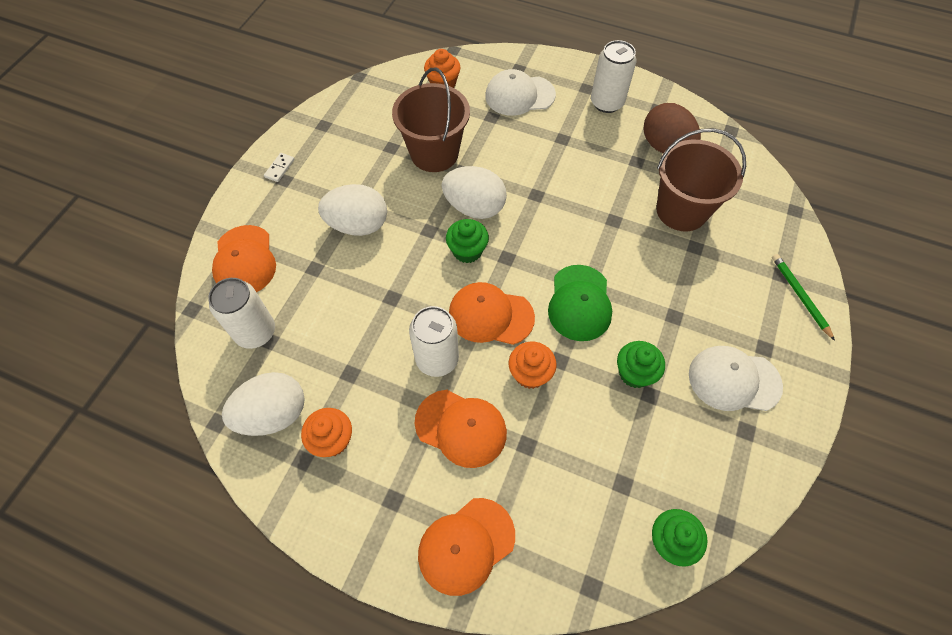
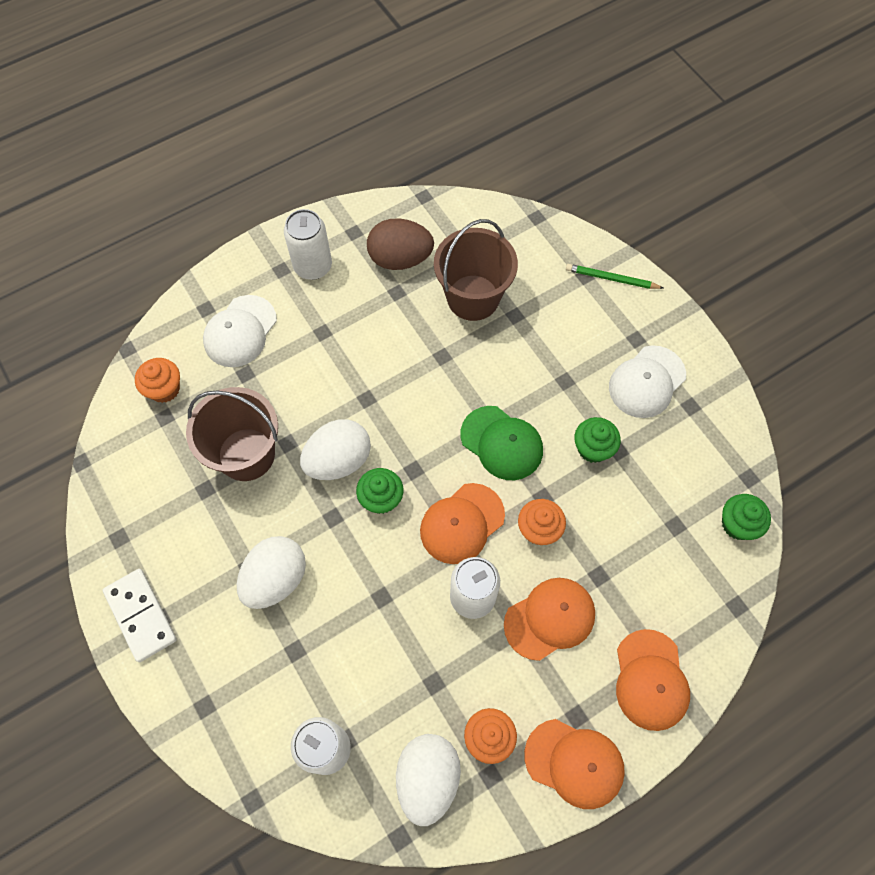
camera: 55 degrees left, 5 degrees up
orange cap [212,225,276,292] -> orange cap moved to [524,719,625,809]
white domino [264,153,295,182] -> white domino [103,569,177,662], size x2.08

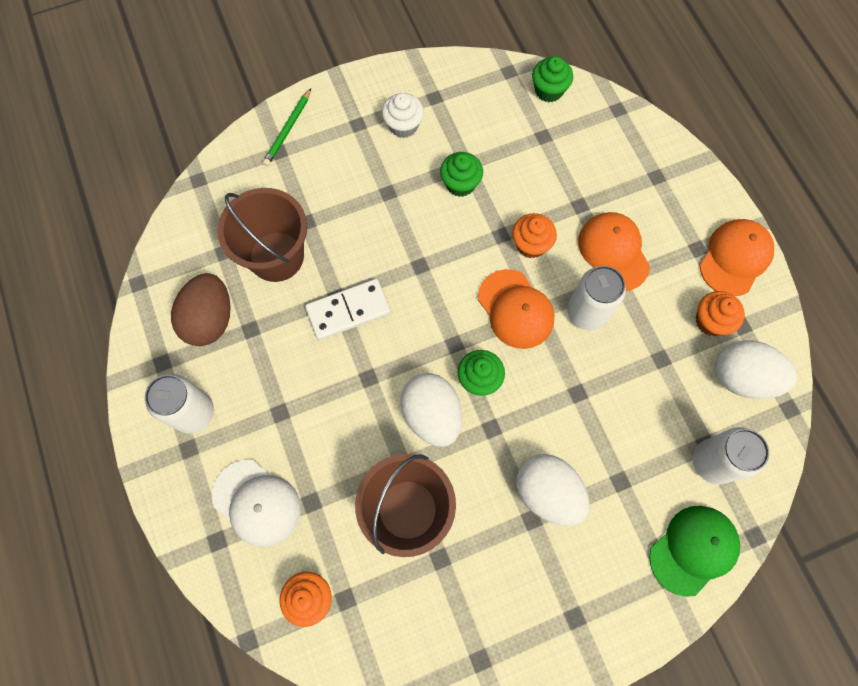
camera: 80 degrees left, 5 degrees up
white domino [103,569,177,662] -> white domino moved to [305,279,391,340]
green cap [461,406,543,480] -> green cap moved to [649,506,740,597]
white cap [609,346,686,418] -> white cupcake [382,93,424,138]
orange cap [616,629,690,731] -> none

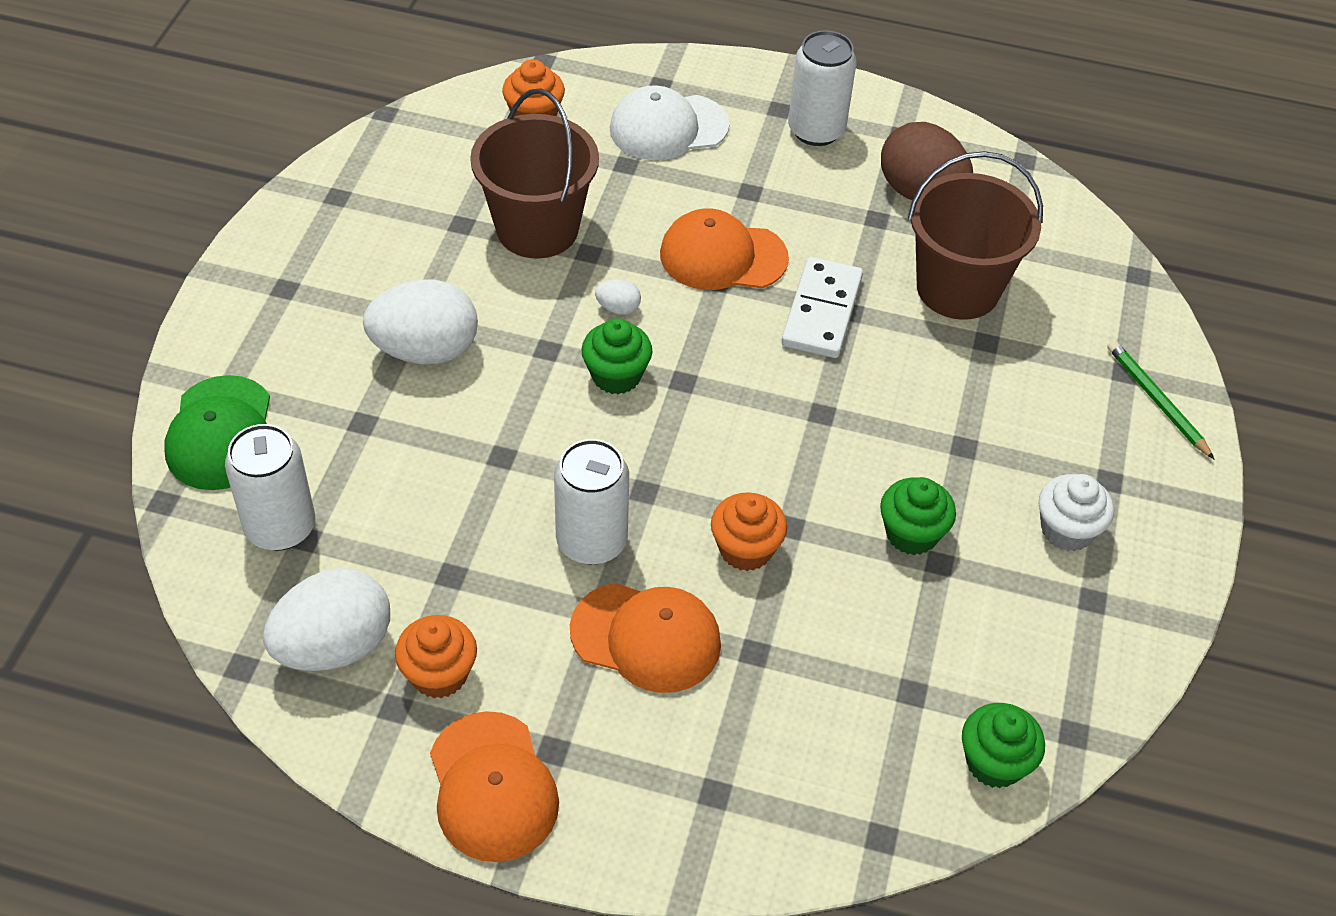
camera: 125 degrees right, 20 degrees down
white egg [400,373,462,447] -> white egg [595,279,641,315], size x0.43
orange cap [478,269,554,349] -> orange cap moved to [660,208,789,290]

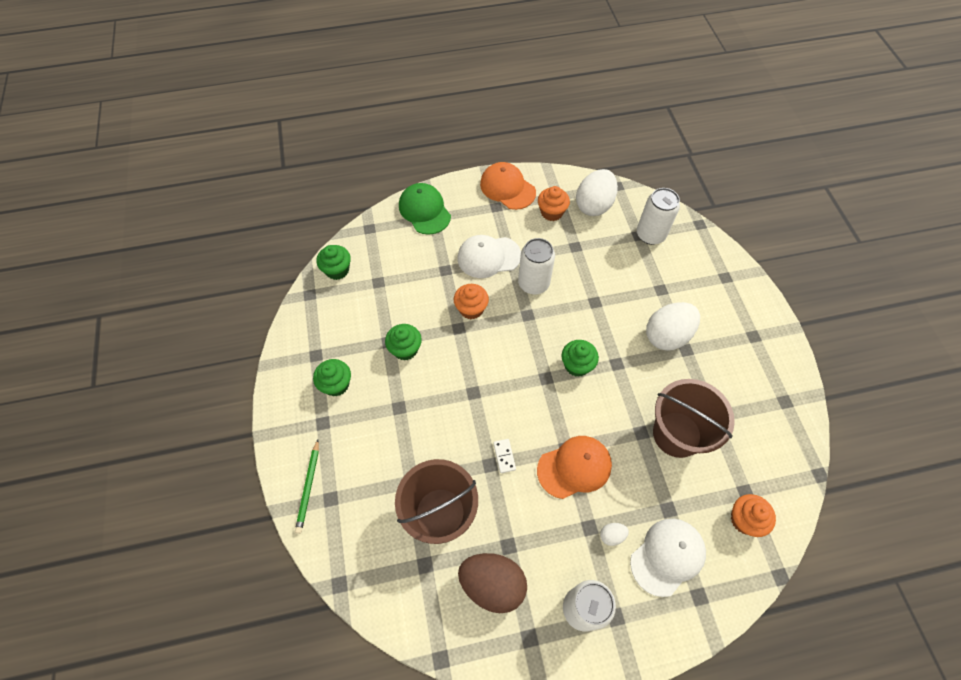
camera: 155 degrees right, 10 degrees up
green cap [164,375,270,490] -> green cap moved to [399,183,451,235]
orange cap [570,583,721,693] -> white cap [458,235,521,278]
white egg [595,279,641,315] -> white egg moved to [600,523,629,546]
white domino [781,257,863,358] -> white domino [493,439,516,473], size x0.48
white cupcake [1038,474,1114,551] -> green cupcake [313,359,351,396]
green pencil [1107,340,1215,460] -> green pencil turned 60 degrees clockwise [295,439,319,534]

